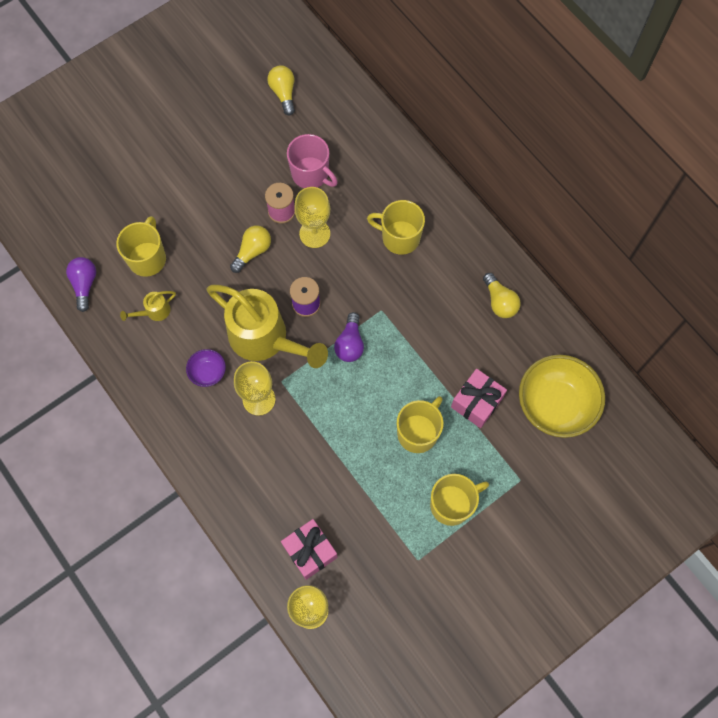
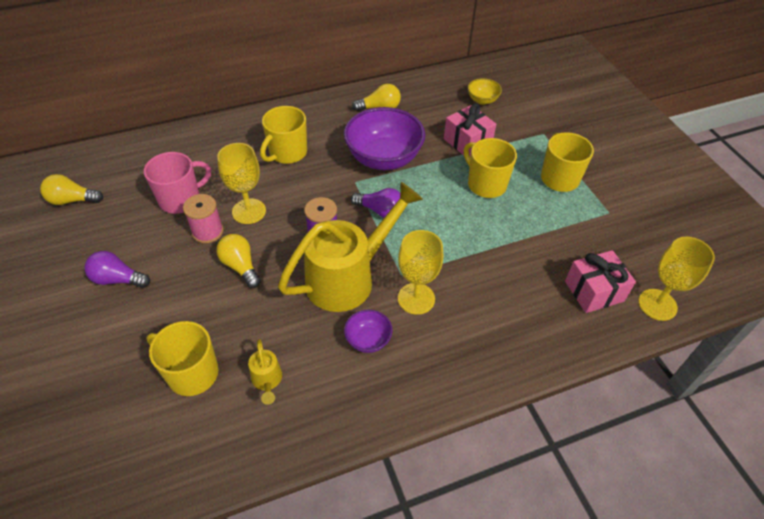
camera: 75 degrees left, 20 degrees down
purple light bulb [66,257,96,312] -> purple light bulb moved to [84,251,150,288]
yellow bowl [519,355,605,438] -> yellow bowl [468,78,502,105], size x0.47
none -> purple bowl [344,107,425,170]

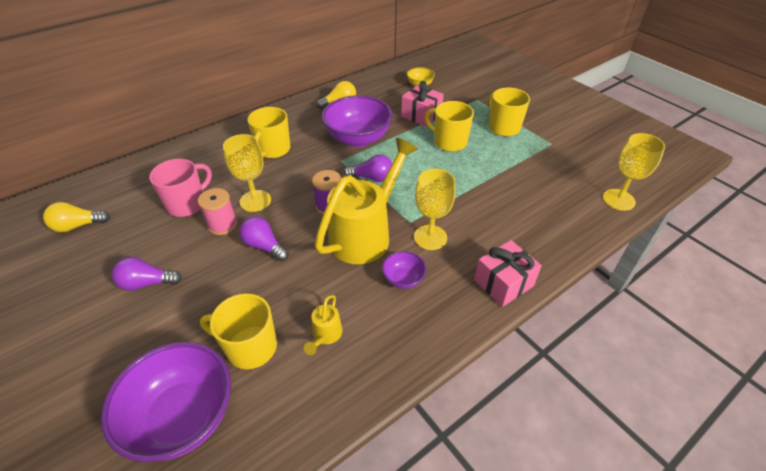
camera: 15 degrees left, 5 degrees down
yellow light bulb [216,234,261,288] -> purple light bulb [239,217,289,261]
yellow watering can [248,339,282,405] -> yellow watering can turned 45 degrees clockwise [304,295,342,355]
pink gift [565,250,636,313] -> pink gift moved to [474,240,542,307]
none -> purple bowl [101,342,231,462]

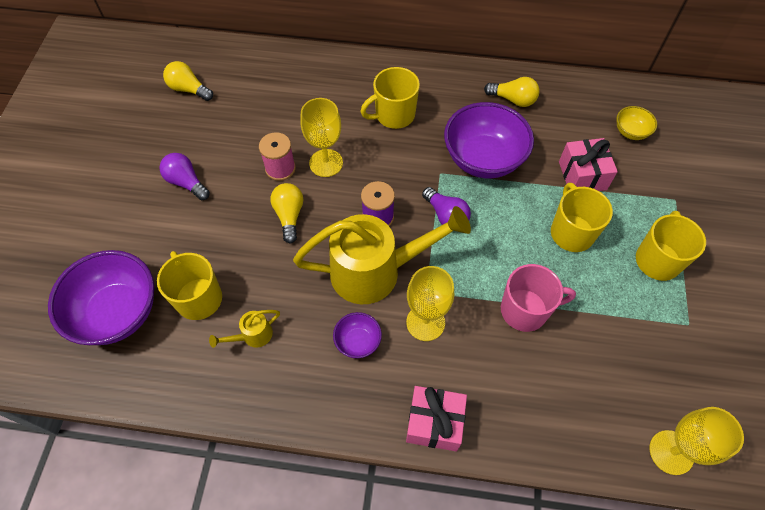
camera: 45 degrees right, 15 degrees up
pink mug [149,159,212,217] -> pink mug moved to [501,264,576,332]
purple light bulb [239,217,289,261] -> yellow light bulb [270,183,303,244]

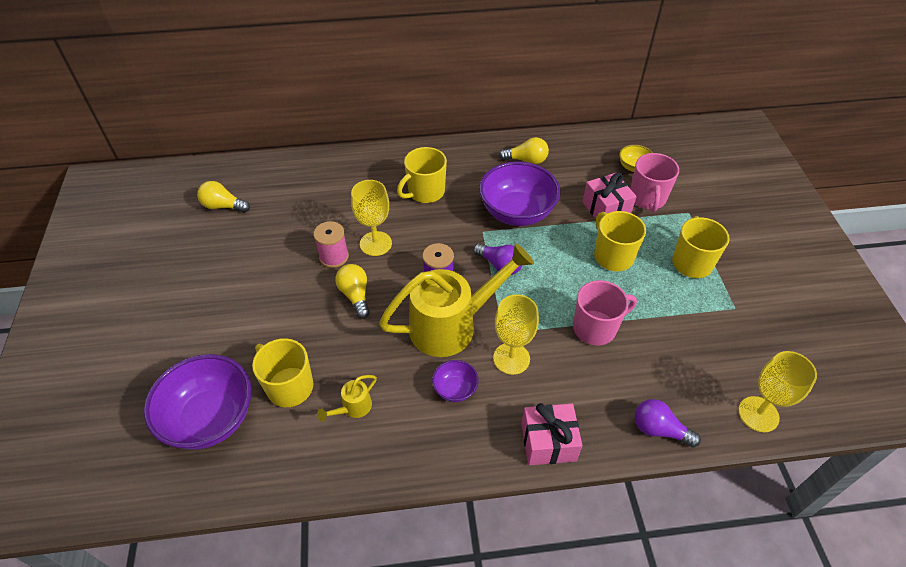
camera: 15 degrees left, 10 degrees down
purple light bulb [159,153,210,200] -> purple light bulb moved to [635,399,701,448]
none -> pink mug [630,153,679,212]

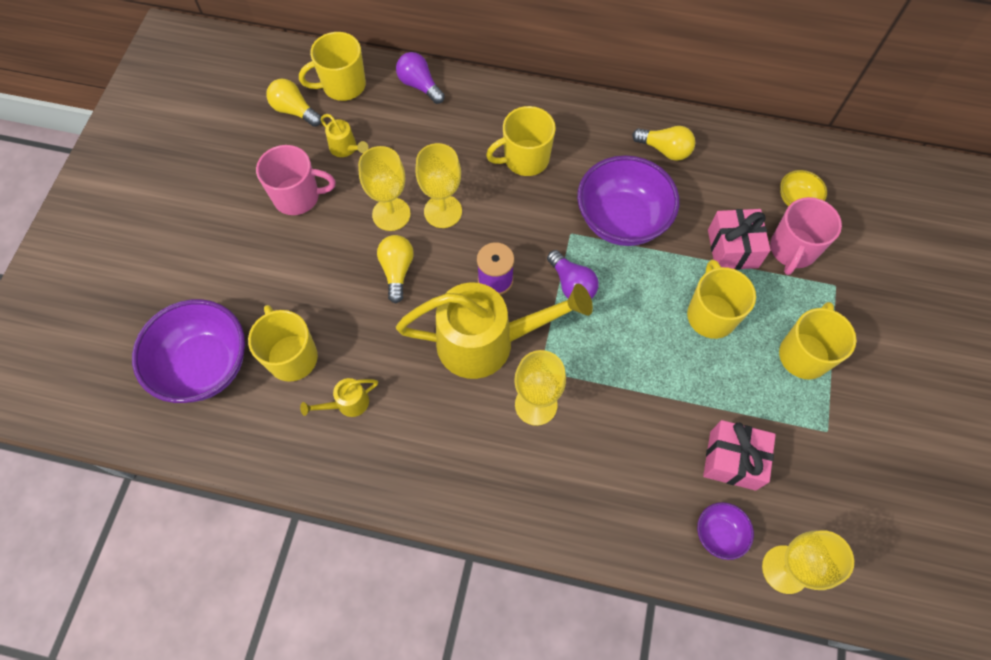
camera: 20 degrees right, 15 degrees up
pink spool [313,221,349,268] -> yellow goblet [358,146,411,231]
purple bowl [432,360,479,402] -> purple bowl moved to [697,502,754,560]
pink gift [521,403,582,465] -> pink gift moved to [703,420,776,491]
pink mug [573,280,637,345] -> pink mug moved to [256,145,336,215]
purple light bulb [635,399,701,448] -> purple light bulb moved to [396,52,445,104]
none -> yellow mug [299,32,366,101]
none -> yellow watering can [320,114,368,157]

